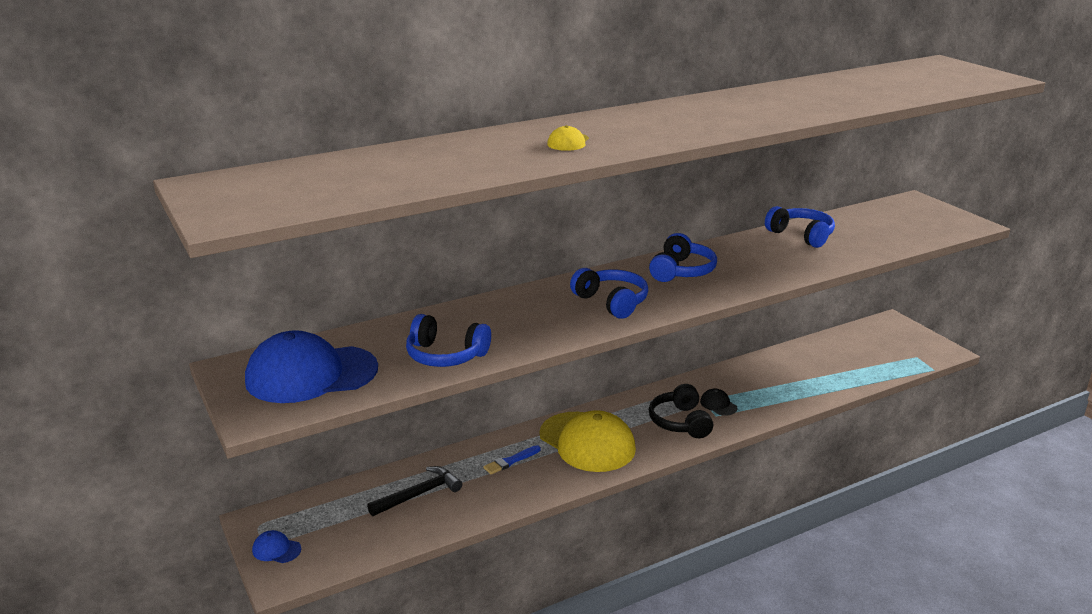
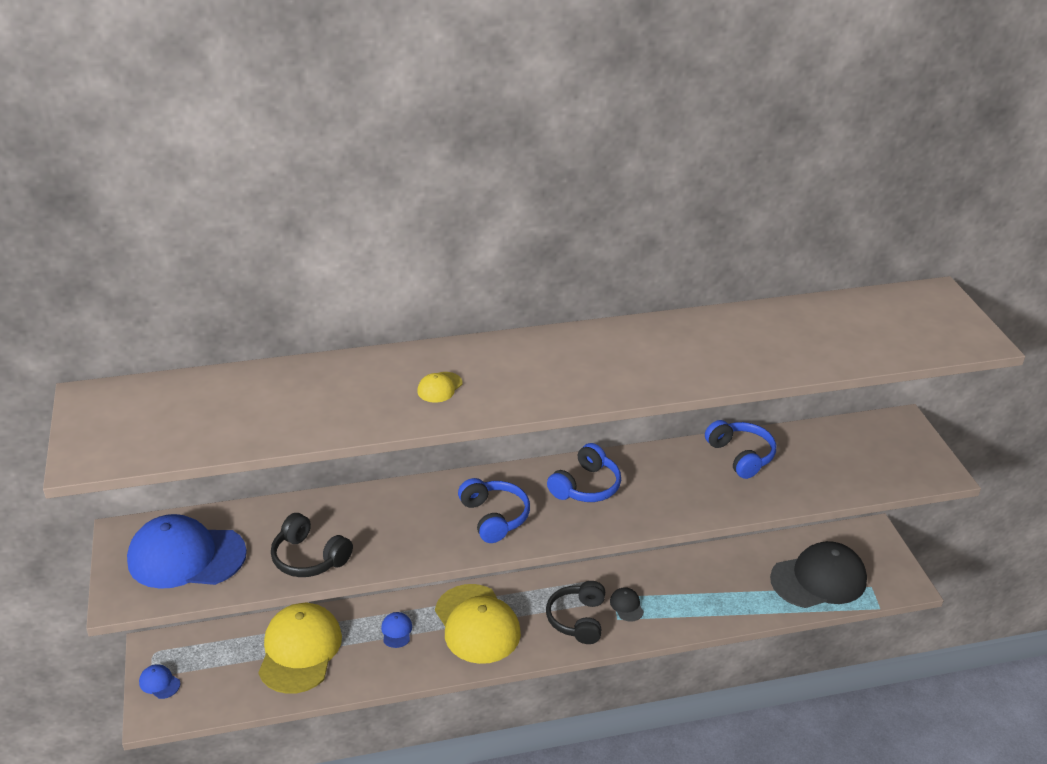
camera: 15 degrees right, 10 degrees up
black hammer [367,466,462,516] -> yellow cap [258,603,342,694]
blue headphones [406,314,491,367] -> black headphones [271,513,353,577]
blue brush [484,445,541,474] -> blue cap [381,612,412,648]
none -> black cap [770,541,867,608]

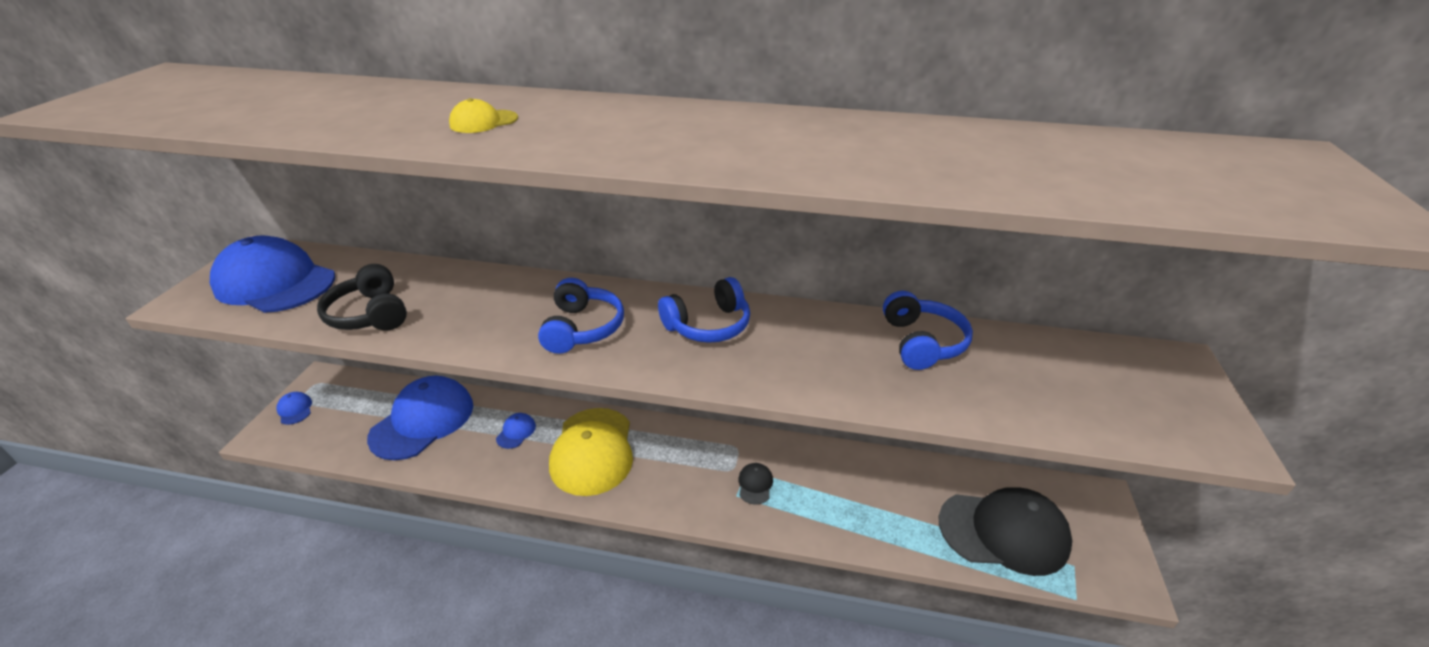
camera: 25 degrees right, 0 degrees up
yellow cap [258,603,342,694] -> blue cap [367,376,473,460]
black headphones [546,581,605,644] -> none

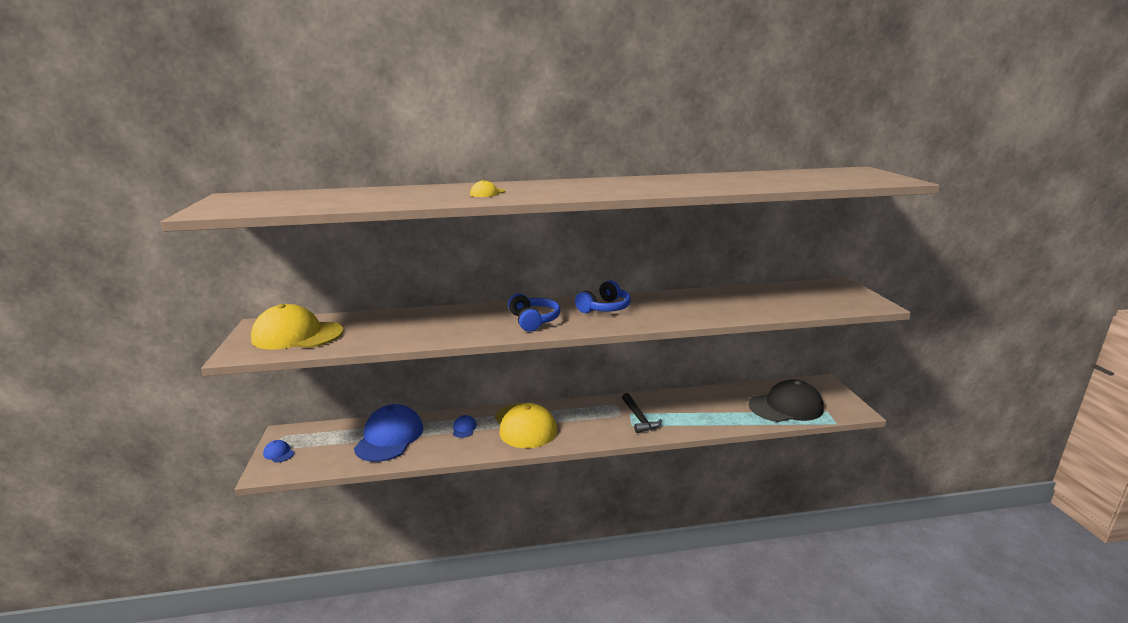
camera: 20 degrees left, 15 degrees down
blue cap [210,235,335,313] -> yellow cap [251,304,344,349]
black headphones [317,264,407,330] -> none
black cap [738,463,773,505] -> black hammer [622,393,662,433]
blue headphones [883,291,973,370] -> none

